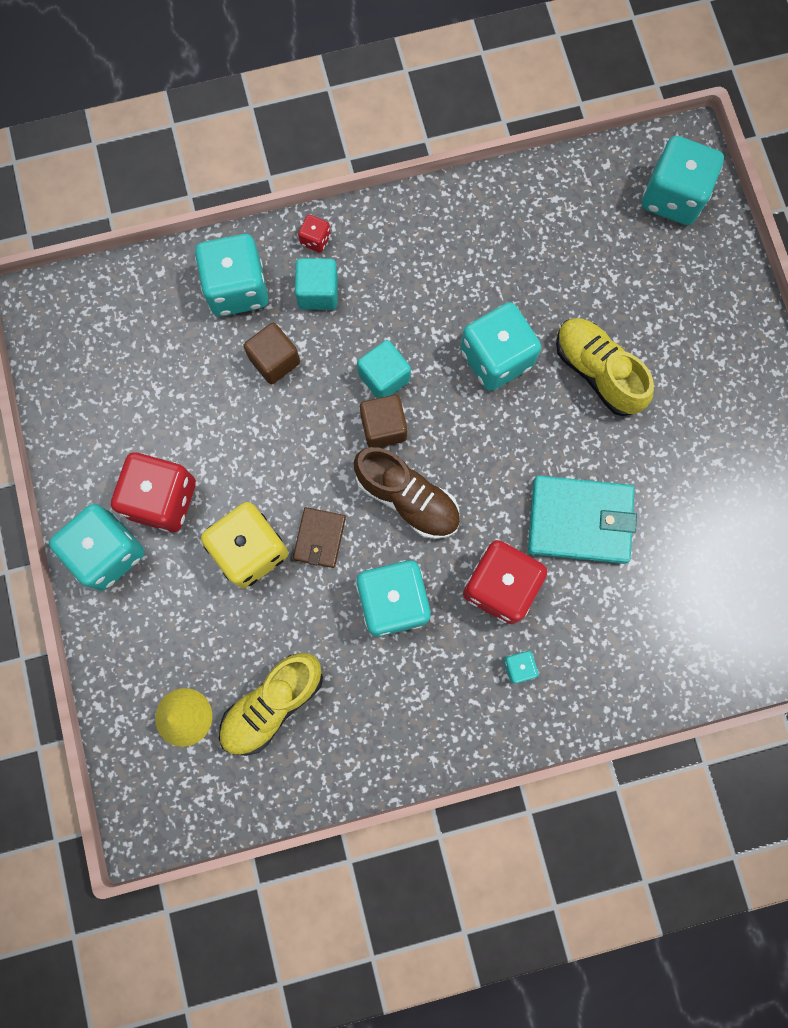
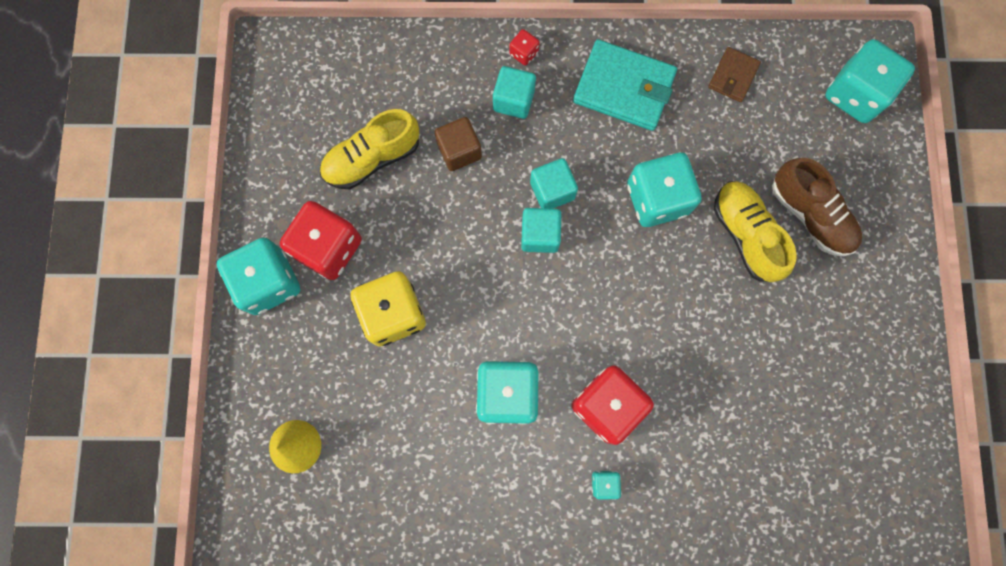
camera: 15 degrees right, 0 degrees up
turquoise dice [195,234,268,316] -> none
yellow shoe [219,653,323,756] -> yellow shoe moved to [320,109,419,189]
brown wallet [293,507,346,568] -> brown wallet moved to [708,47,761,102]
brown shoe [354,447,460,539] -> brown shoe moved to [772,158,862,256]
brown cube [360,395,407,447] -> turquoise cube [521,208,561,253]
turquoise wallet [528,475,637,564] -> turquoise wallet moved to [573,39,677,131]

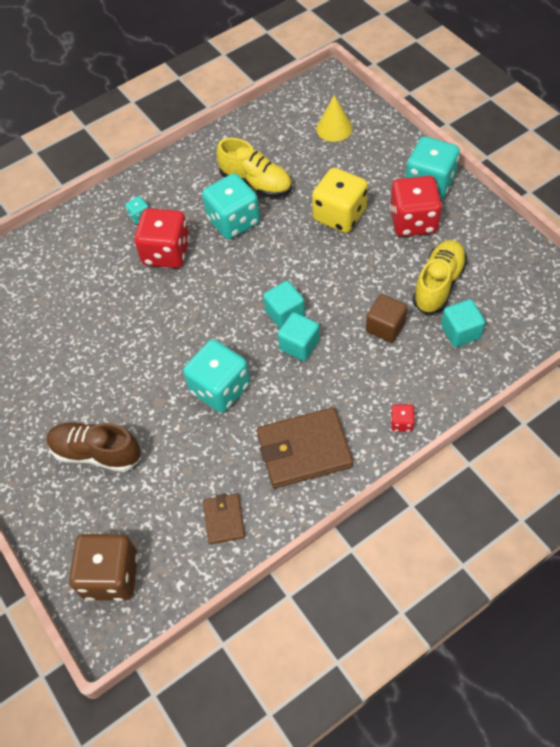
camera: 150 degrees right, 20 degrees down
turquoise cube [493,66,536,119] -> turquoise cube moved to [441,299,485,347]
turquoise wallet [573,39,677,131] -> brown wallet [257,407,353,488]
yellow shoe [714,181,797,282] -> yellow shoe moved to [216,138,292,197]
turquoise dice [825,39,915,123] -> brown dice [69,534,138,601]

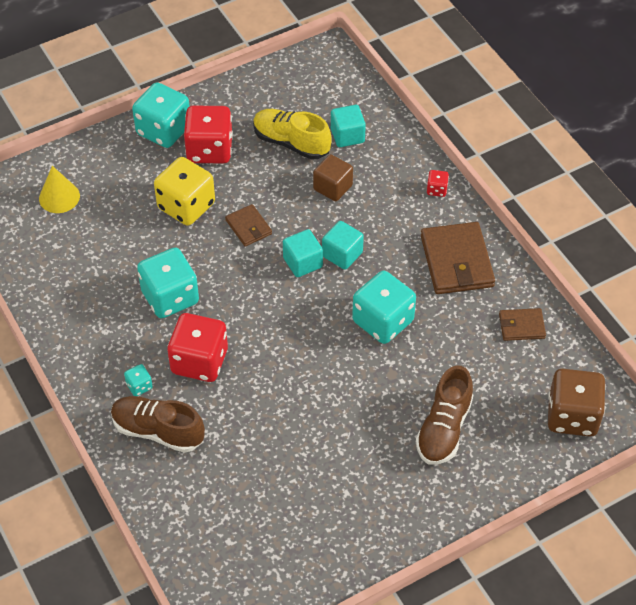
camera: 90 degrees left, 5 degrees down
yellow shoe [216,138,292,197] -> none
none -> brown shoe [111,396,205,453]
none -> brown wallet [225,204,272,246]

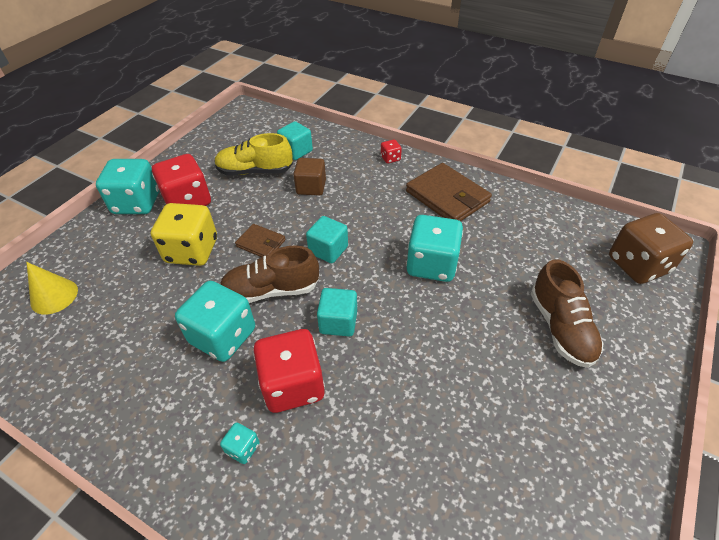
camera: 30 degrees left, 5 degrees down
brown shoe [111,396,205,453] -> brown shoe moved to [220,245,319,303]
turquoise cube [322,221,364,270] -> turquoise cube moved to [317,288,357,337]
brown wallet [499,308,546,341] -> none

